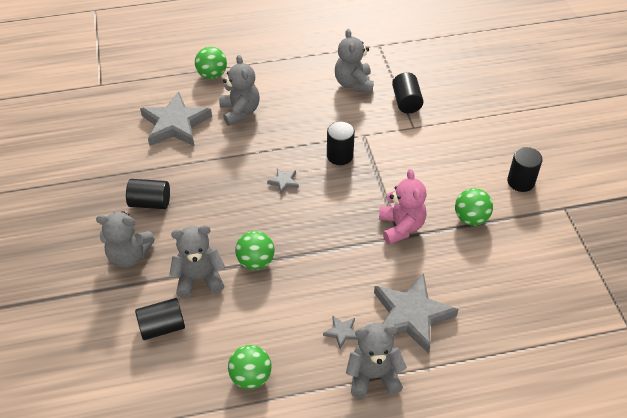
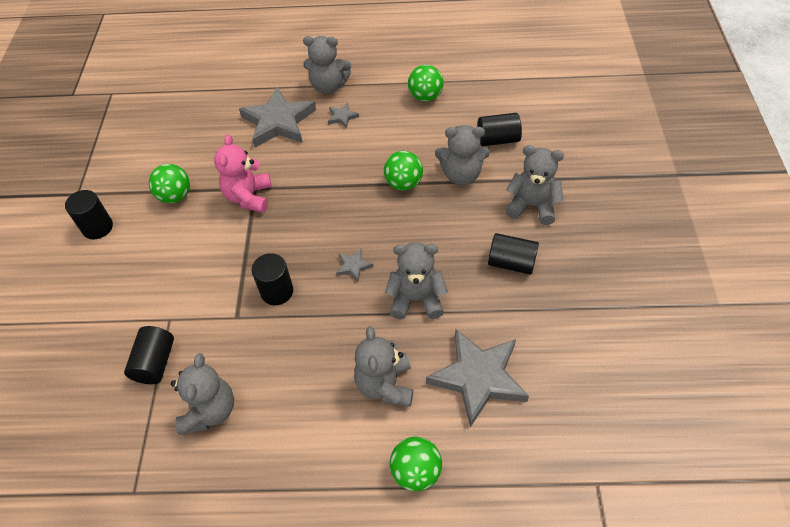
camera: 165 degrees left, 5 degrees up
none -> grey teddy bear [385,242,448,320]

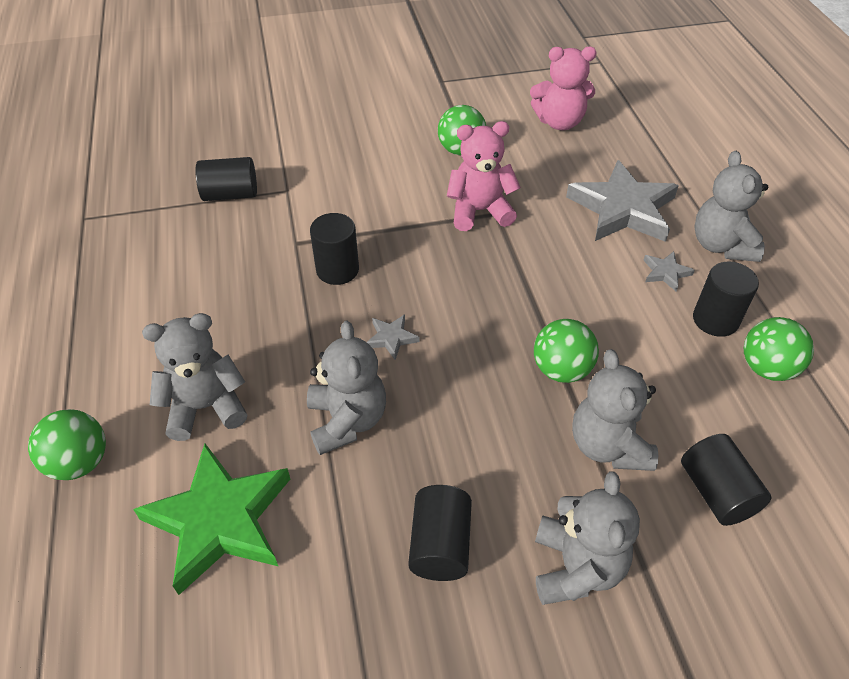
camera: 75 degrees right, 5 degrees down
black cylinder [65,190,113,239] -> black cylinder moved to [693,262,759,337]
grey teddy bear [171,353,234,435] -> none
grey star [426,329,529,427] -> green star [133,444,290,595]
none -> pink teddy bear [530,47,597,130]

